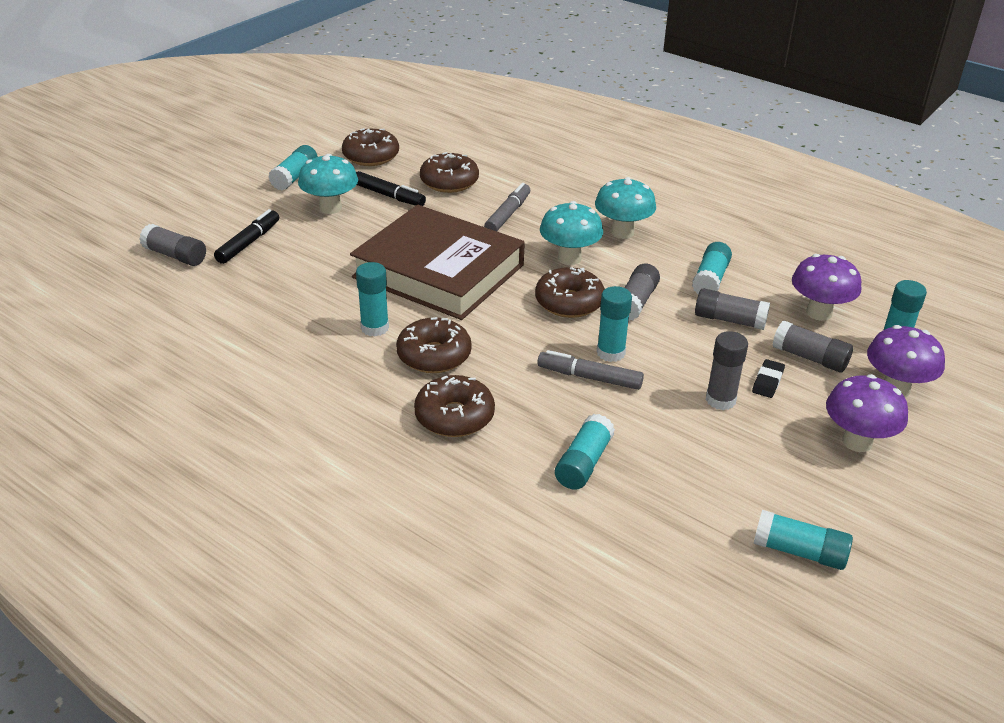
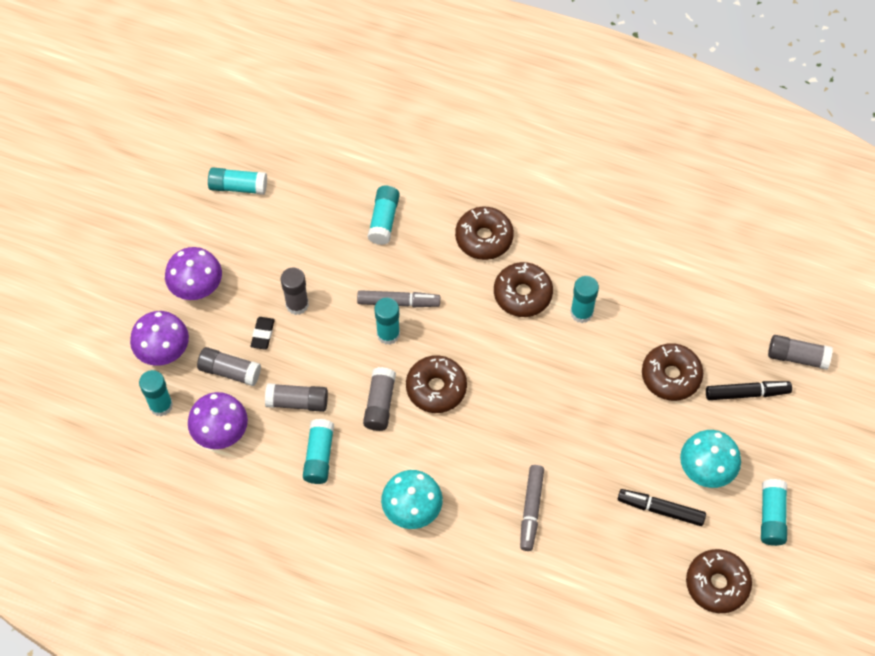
camera: 165 degrees right, 25 degrees up
black marker [214,209,279,264] -> black marker turned 105 degrees counterclockwise [706,381,792,400]
brown book [350,205,525,320] -> none
brown donut [420,152,479,193] -> brown donut moved to [642,343,703,401]
turquoise mushroom [540,201,603,265] -> none

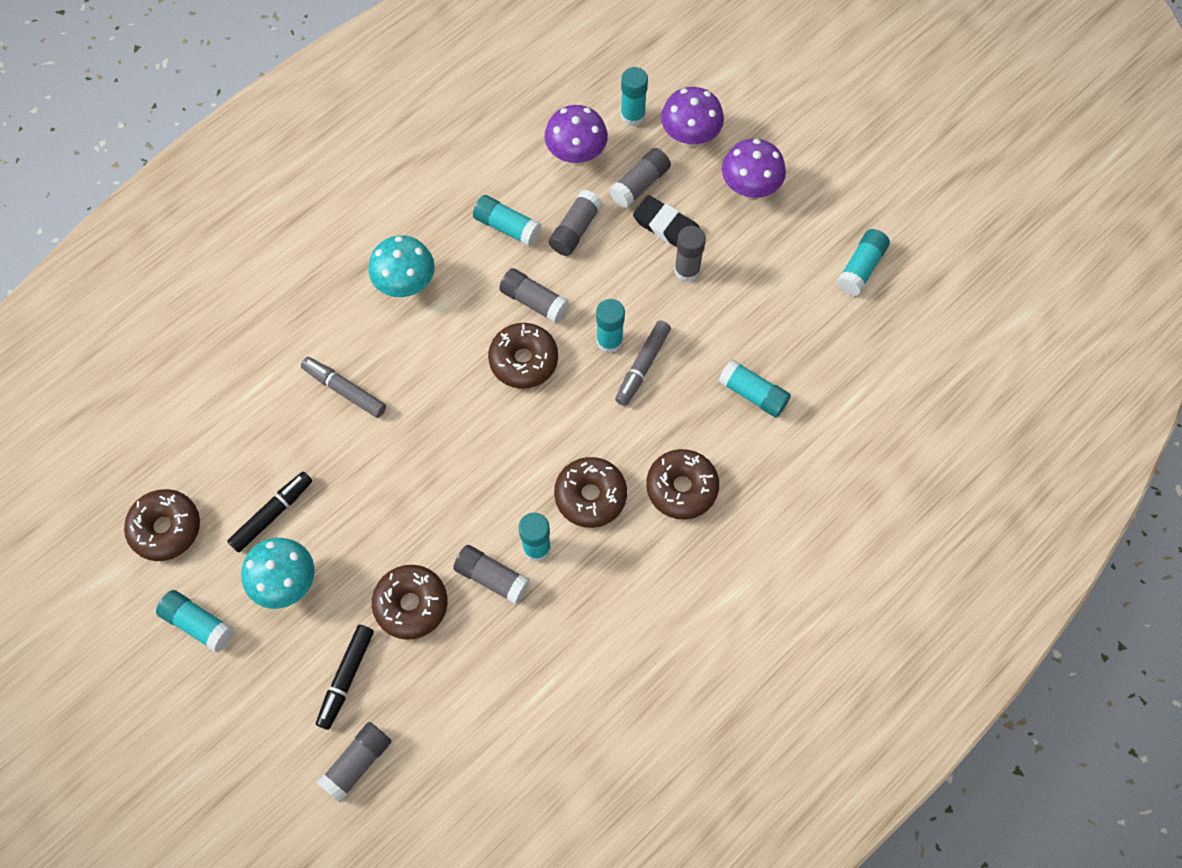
camera: 115 degrees right, 5 degrees up
black eraser [251,317,275,350] -> black eraser [633,195,700,247], size x1.61
none -> grey glue stick [453,545,530,605]

